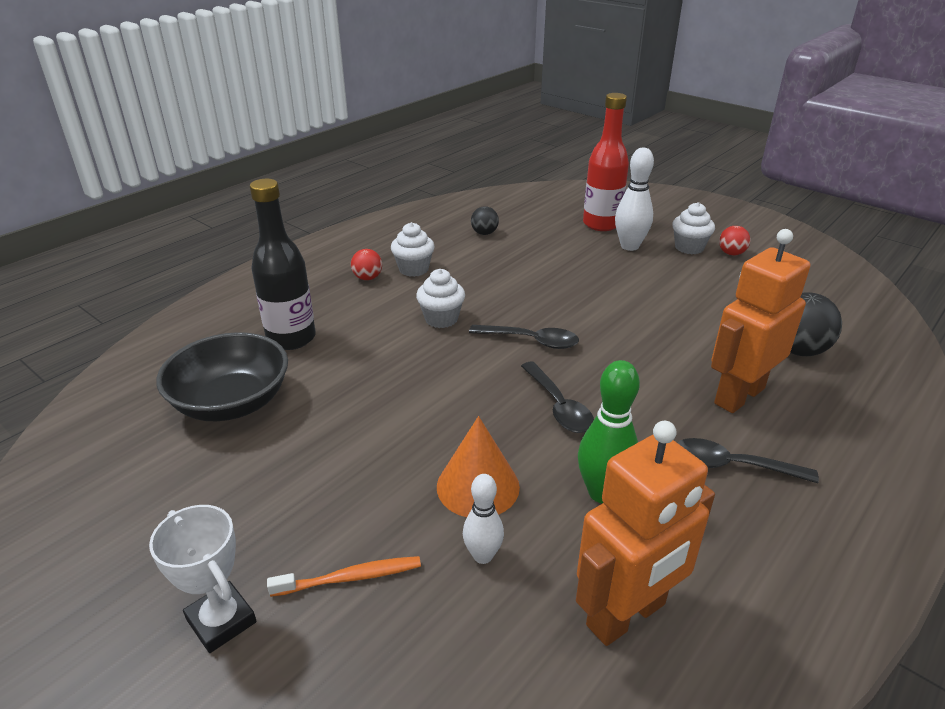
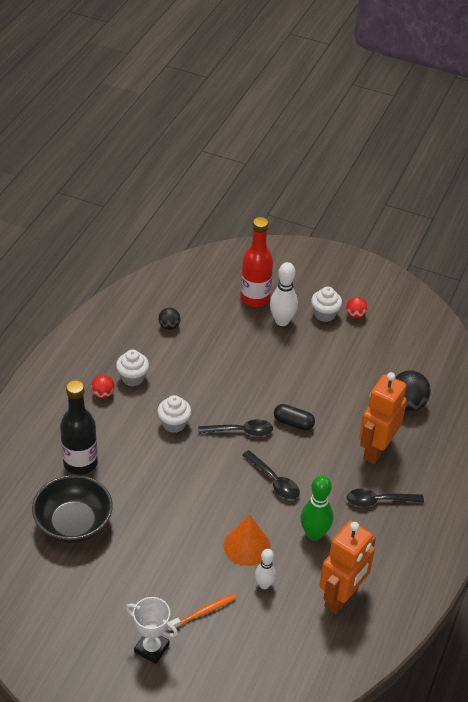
camera: 20 degrees left, 10 degrees up
none -> black capsule [274,404,315,430]

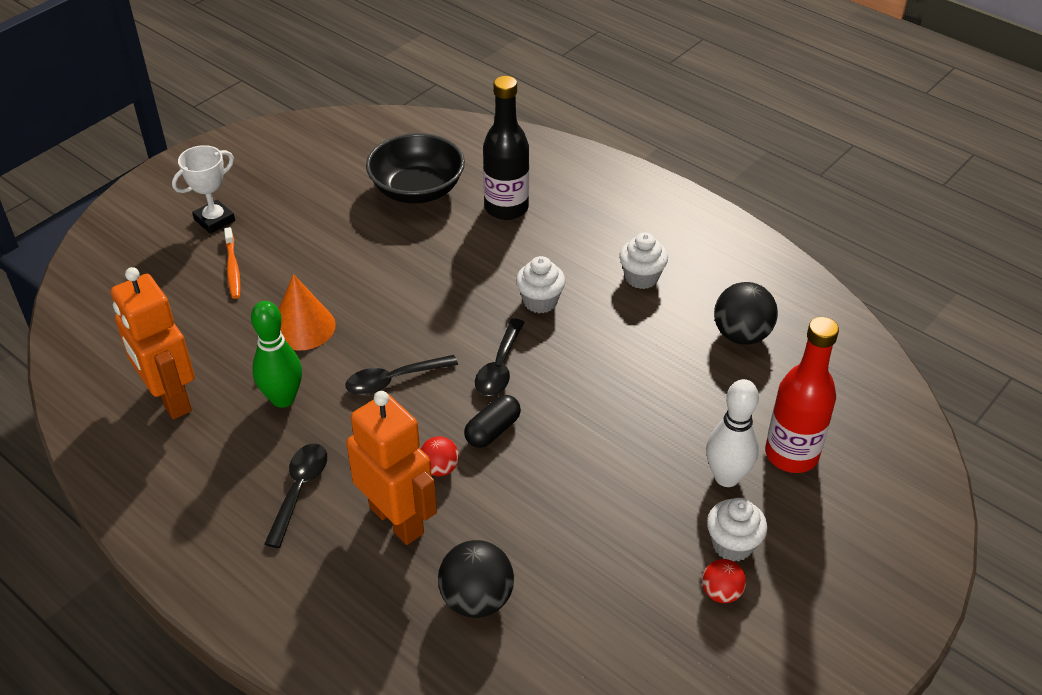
camera: 110 degrees right, 0 degrees up
red ball [91,375,115,398] -> red ball moved to [421,436,459,476]
black ball [158,308,181,330] -> black ball [714,282,778,345], size x1.73
white bowling pin [255,549,276,589] -> none

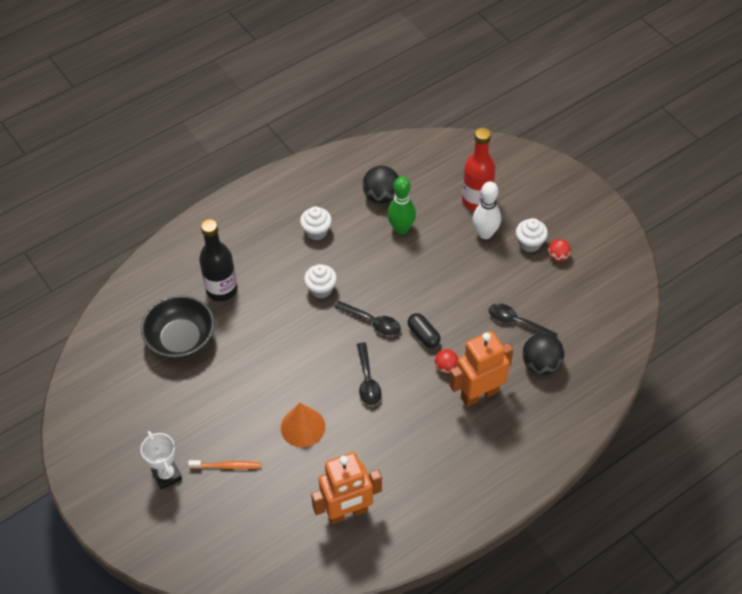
camera: 75 degrees left, 10 degrees up
green bowling pin [251,301,302,408] -> green bowling pin moved to [387,176,416,234]
black spoon [264,444,327,548] -> black spoon moved to [489,303,558,337]

